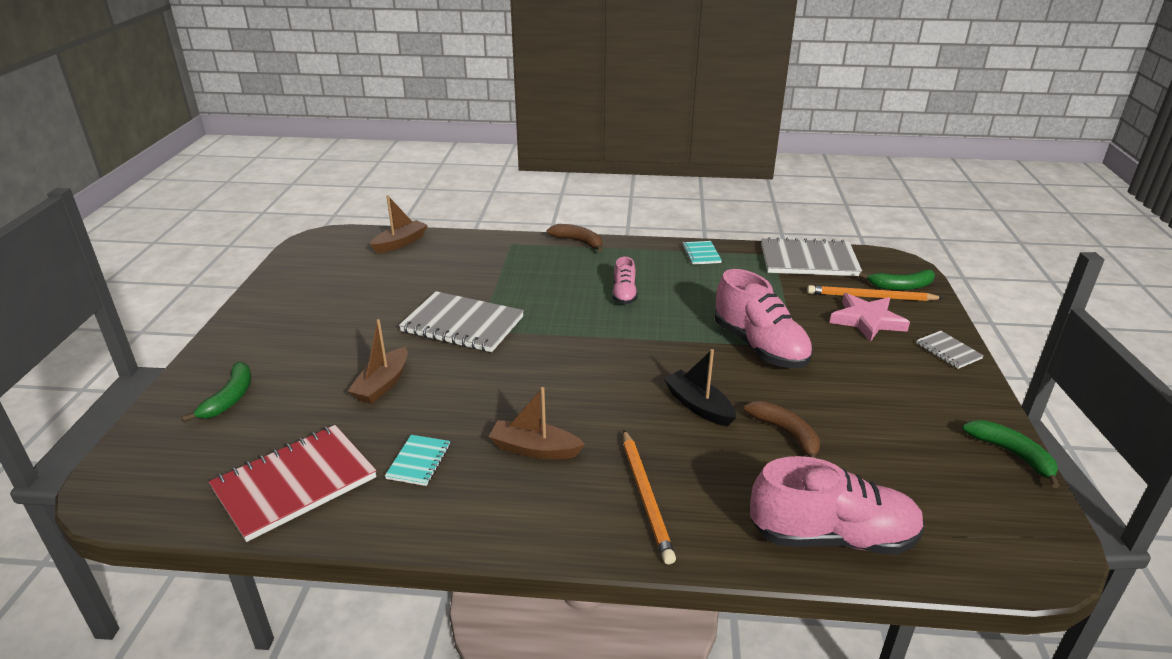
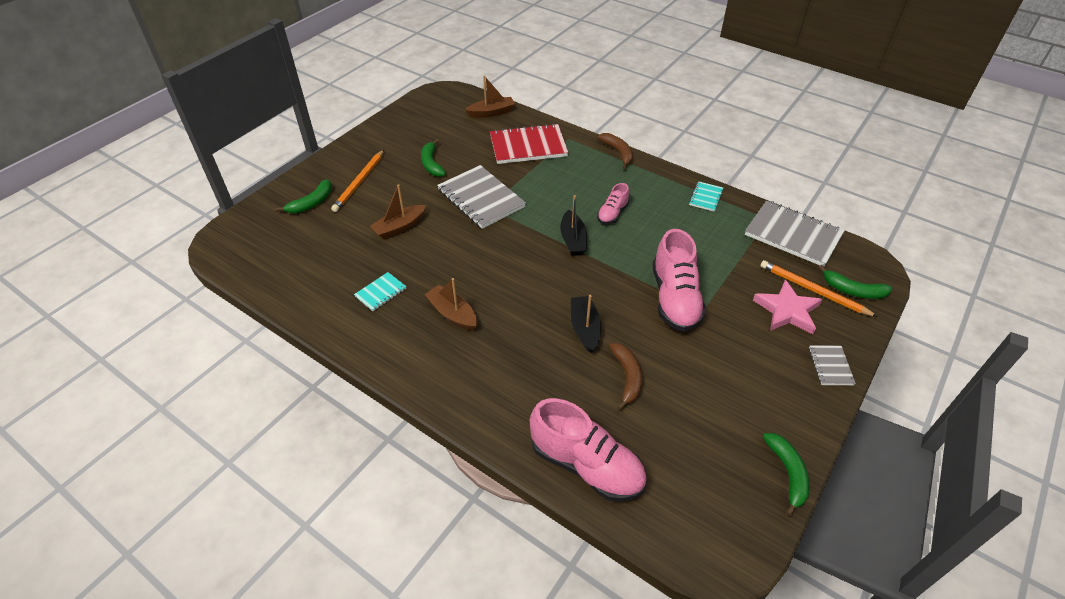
camera: 30 degrees right, 15 degrees up
red notebook [209,425,376,542] -> red notebook moved to [490,124,569,164]
orange pencil [623,430,676,564] -> orange pencil moved to [331,150,384,212]
none -> green banana [421,139,446,177]
none -> black boat [560,195,587,256]

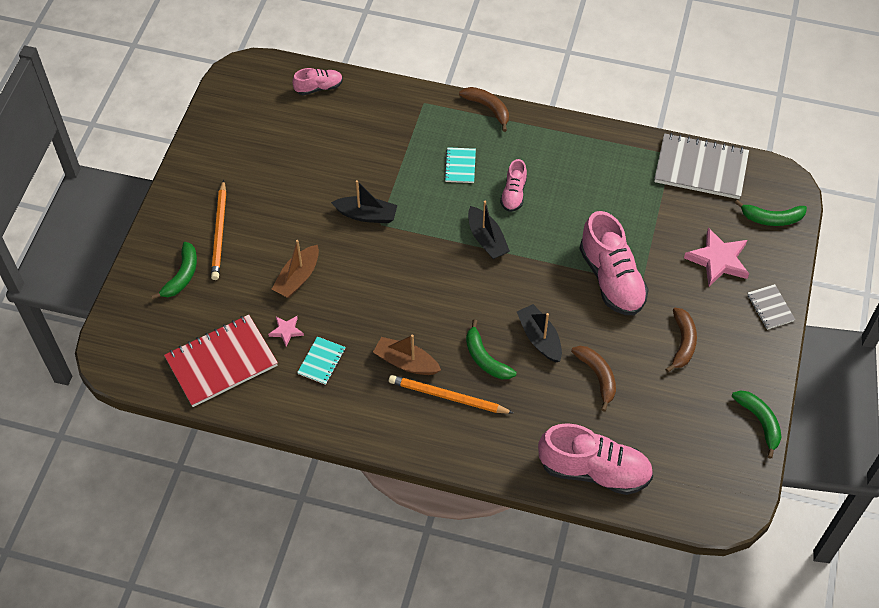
camera: 20 degrees left, 10 degrees up
green banana [421,139,446,177] -> green banana moved to [466,320,516,379]
grey notebook [437,165,526,229] -> black boat [331,180,397,223]
brown boat [465,75,515,118] -> pink shoe [292,68,343,95]
red notebook [490,124,569,164] -> red notebook moved to [164,315,278,407]
turquoise notebook [689,181,723,212] -> turquoise notebook moved to [444,147,476,183]
orange pencil [760,260,878,317] -> orange pencil moved to [389,375,513,414]
none -> pink star [268,316,304,346]
none -> brown banana [665,308,697,373]

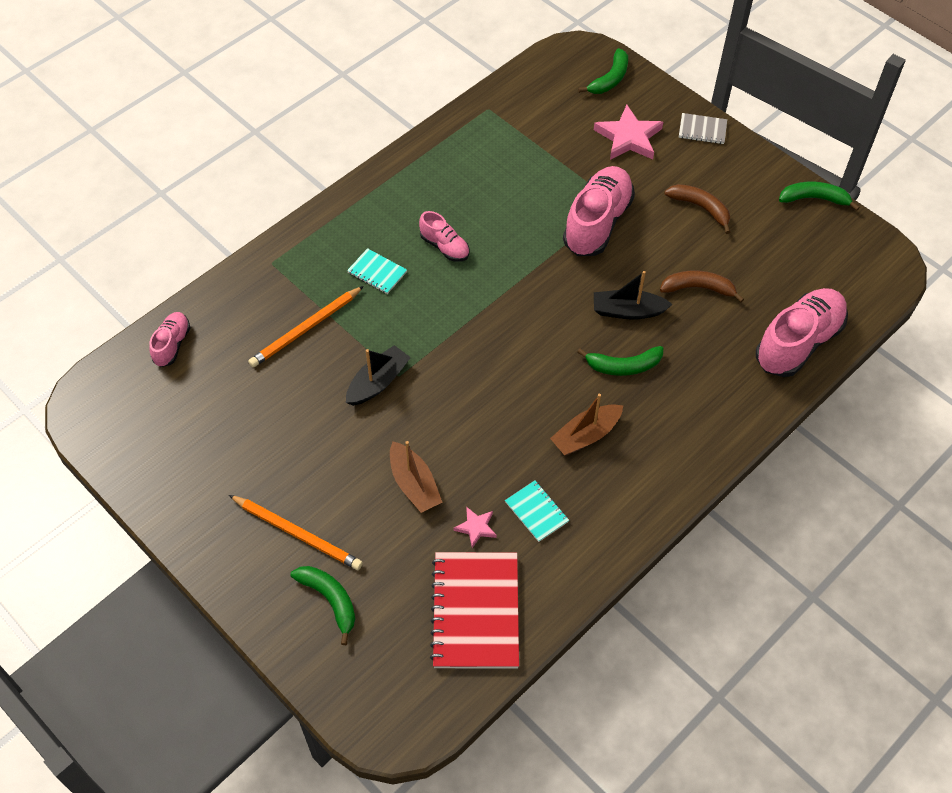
camera: 60 degrees left, 0 degrees up
orange pencil [389,375,513,414] -> orange pencil moved to [248,286,364,367]
brown banana [459,87,509,132] -> none
black boat [468,201,510,259] -> none
pink shoe [579,211,649,315] -> pink shoe turned 75 degrees counterclockwise [563,166,635,256]
grey notebook [654,133,749,199] -> none

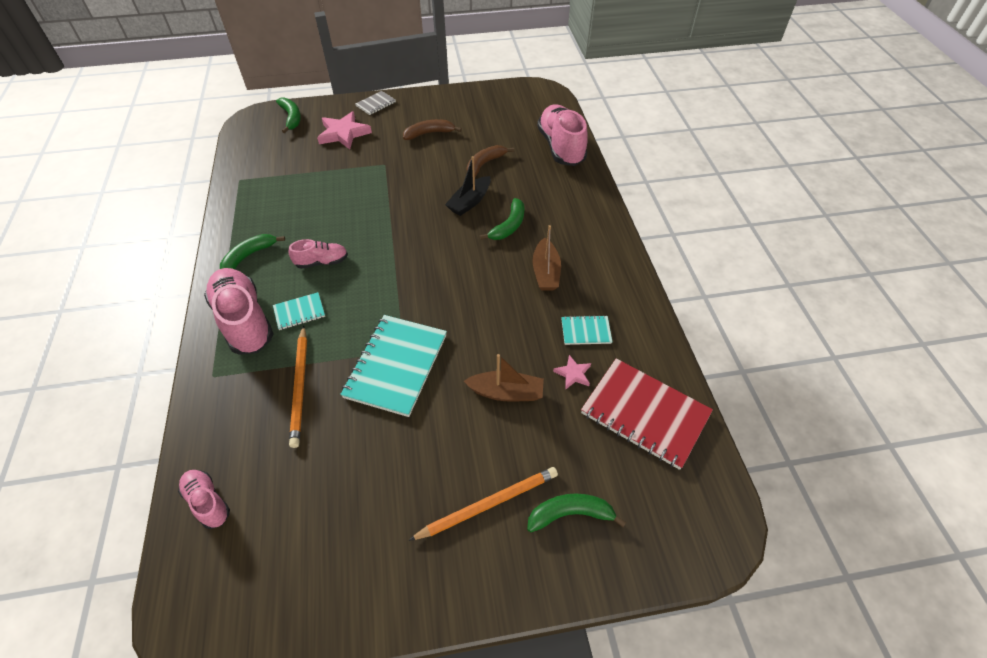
camera: 55 degrees left, 5 degrees down
black boat [346,345,411,406] -> turquoise notebook [340,315,447,417]
pink shoe [563,166,635,256] -> pink shoe moved to [204,268,274,355]
green banana [779,182,860,211] -> green banana moved to [220,234,285,269]

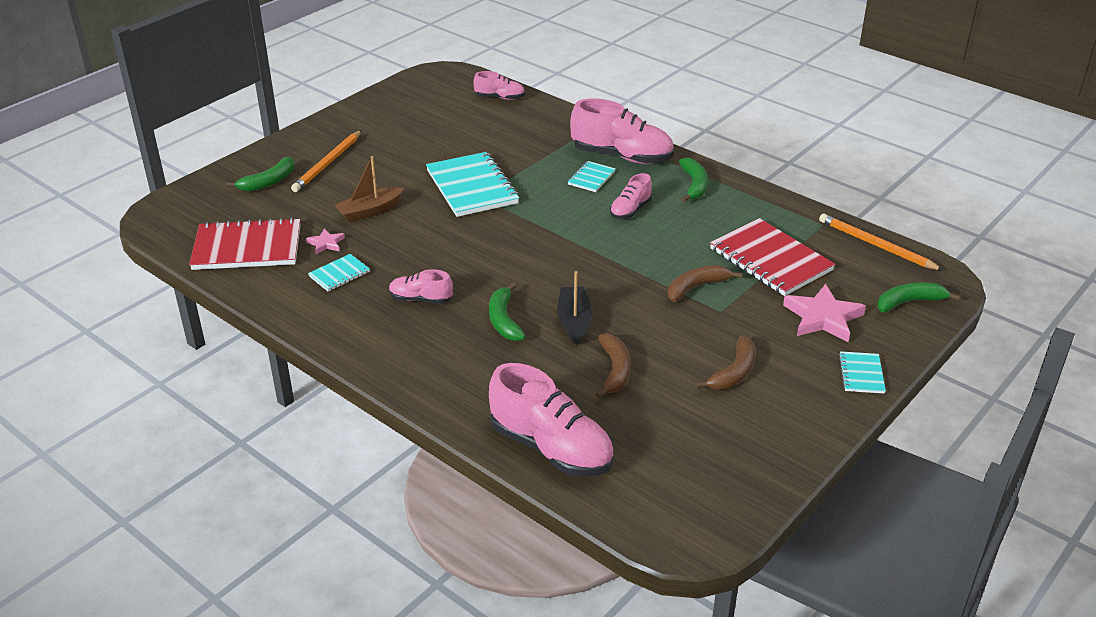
camera: 140 degrees right, 15 degrees down
green banana [276,97,301,133] -> green banana turned 135 degrees clockwise [877,283,960,312]
orange pencil [289,326,307,448] -> orange pencil moved to [819,214,944,271]
grey notebook [355,91,396,115] -> turquoise notebook [839,351,886,394]
brown boat [532,225,561,291] -> pink shoe [389,269,453,304]
none -> brown banana [668,265,742,302]
none -> red notebook [710,218,835,296]

